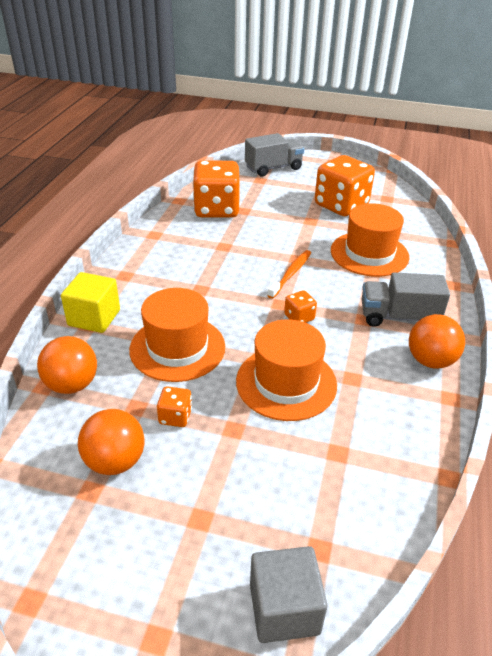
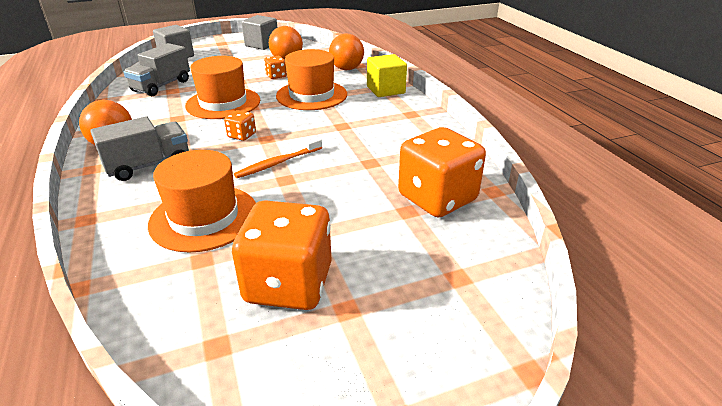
camera: 145 degrees right, 5 degrees down
grey truck [245,133,304,176] -> grey truck moved to [124,43,190,96]
orange toothbrush [267,250,311,299] -> orange toothbrush turned 60 degrees clockwise [234,138,322,178]
none -> grey cube [242,15,277,50]

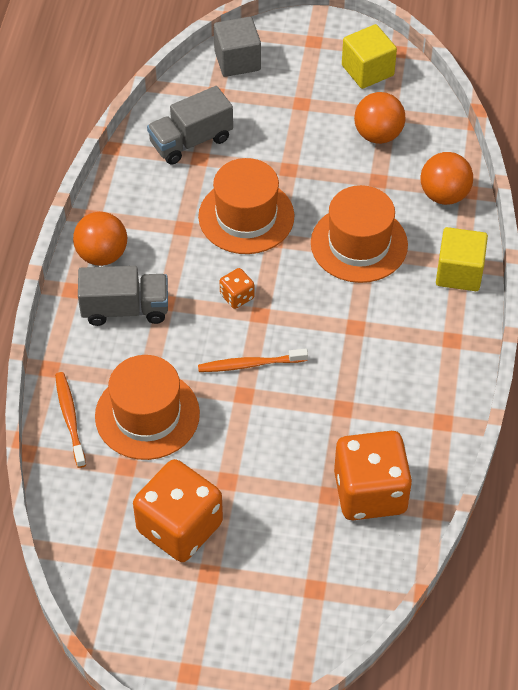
camera: 30 degrees right, 20 degrees up
grey cube [242,15,277,50] -> yellow cube [342,24,397,89]
orange dice [264,56,287,79] -> none
none -> orange toothbrush [55,372,86,468]

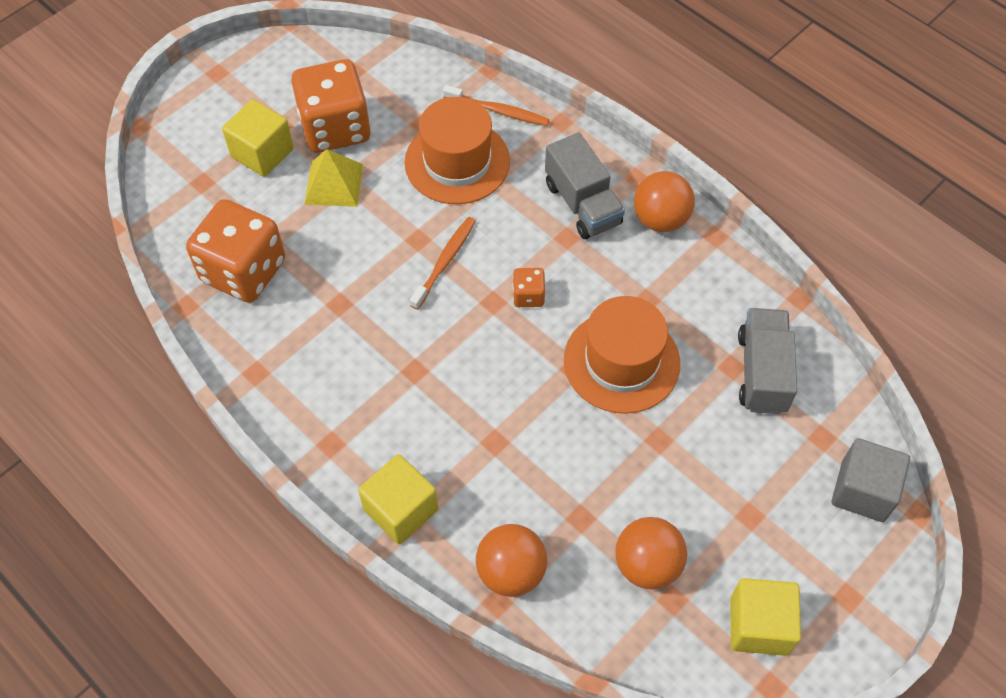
camera: 125 degrees right, 5 degrees up
grey truck [78,266,168,326] -> grey truck turned 60 degrees counterclockwise [545,132,625,239]
orange hat [311,185,408,283] -> none
none -> yellow cube [222,99,294,177]
none -> yellow pyramid [304,149,363,207]

